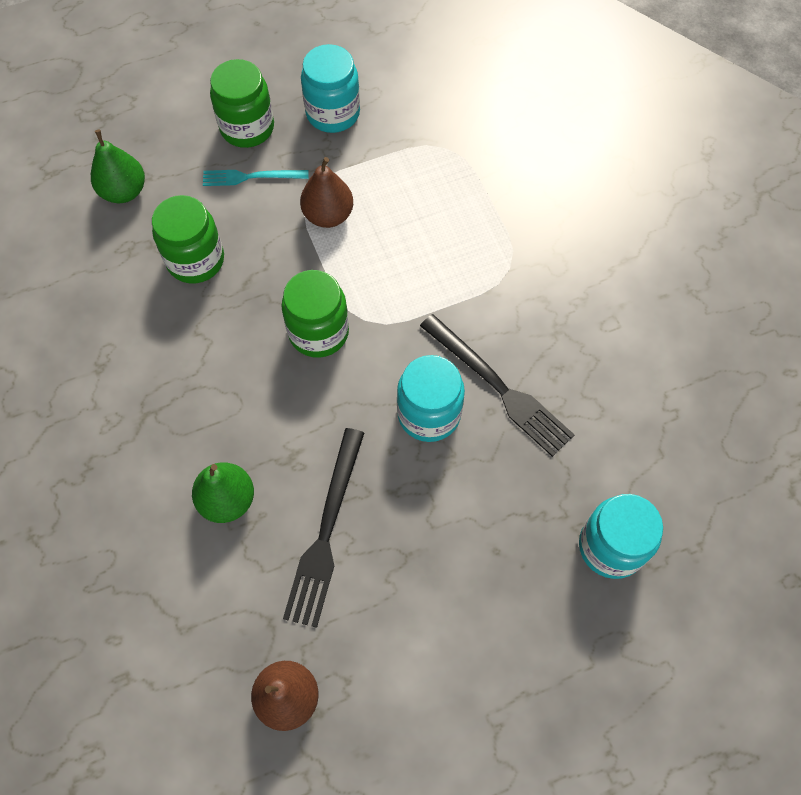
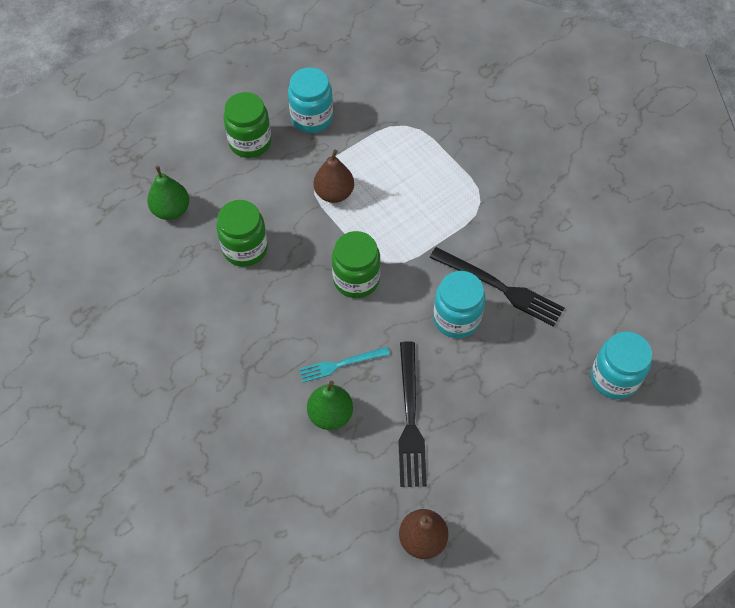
camera: 15 degrees left, 5 degrees down
turquoise fork [203,170,308,186] -> turquoise fork moved to [299,347,390,383]

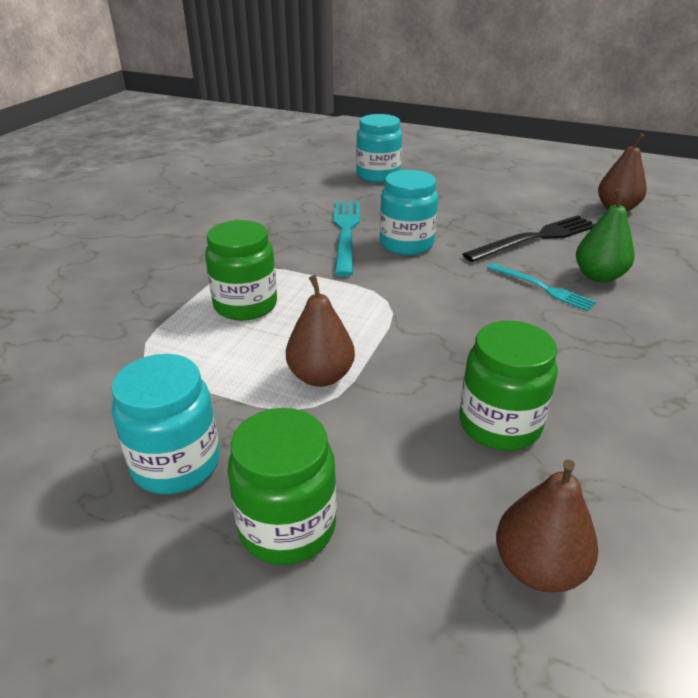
camera: 120 degrees left, 25 degrees down
green pear [147,166,189,220] -> brown pear [496,459,598,593]
green jar [332,231,380,298] -> green jar moved to [205,220,277,321]
black fork [429,247,565,327] -> turquoise fork [334,201,360,277]

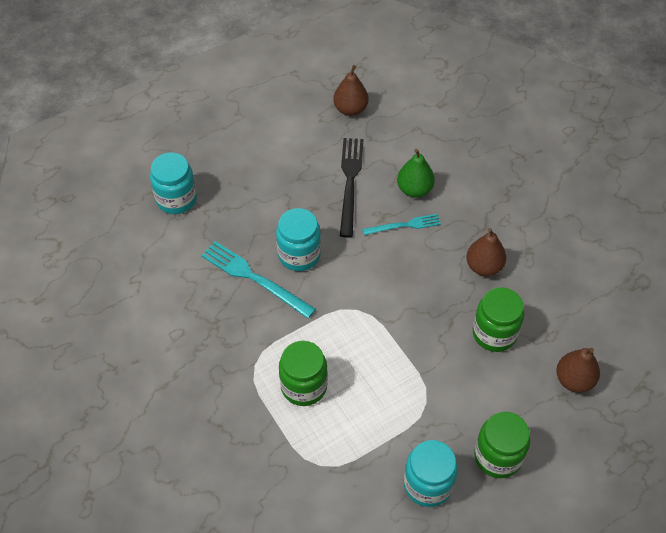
camera: 55 degrees left, 20 degrees up
brown pear [286,275,355,387] -> brown pear moved to [466,228,506,276]

